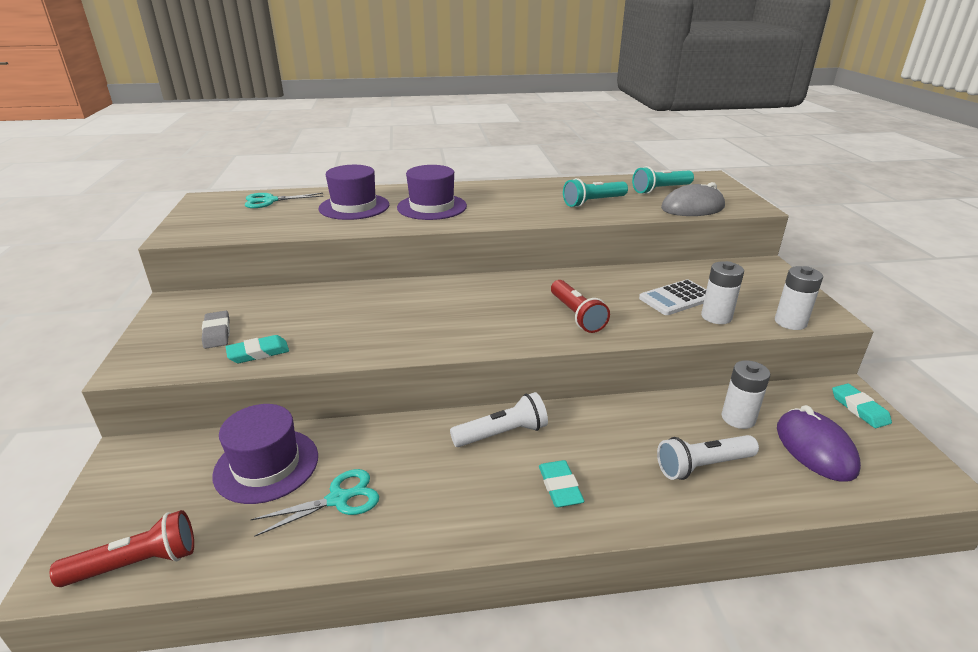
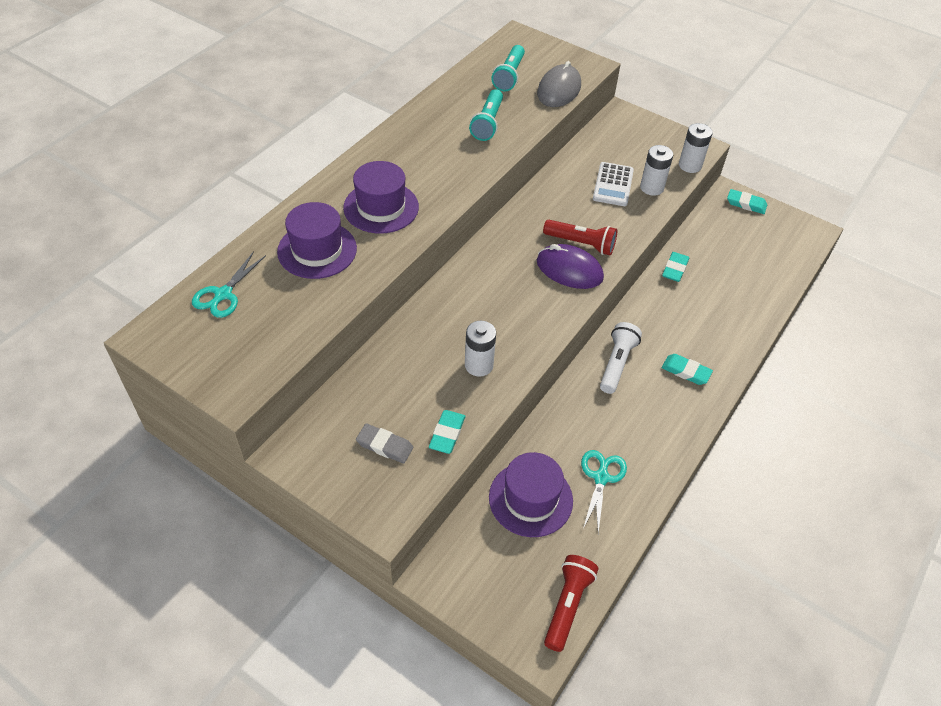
camera: 50 degrees left, 20 degrees up
white flashlight [657,435,759,480] -> none
white battery [722,360,770,429] -> white battery moved to [465,321,496,377]
purple mouse [777,405,861,482] -> purple mouse moved to [537,244,604,289]
none -> turquoise eraser [662,252,689,282]

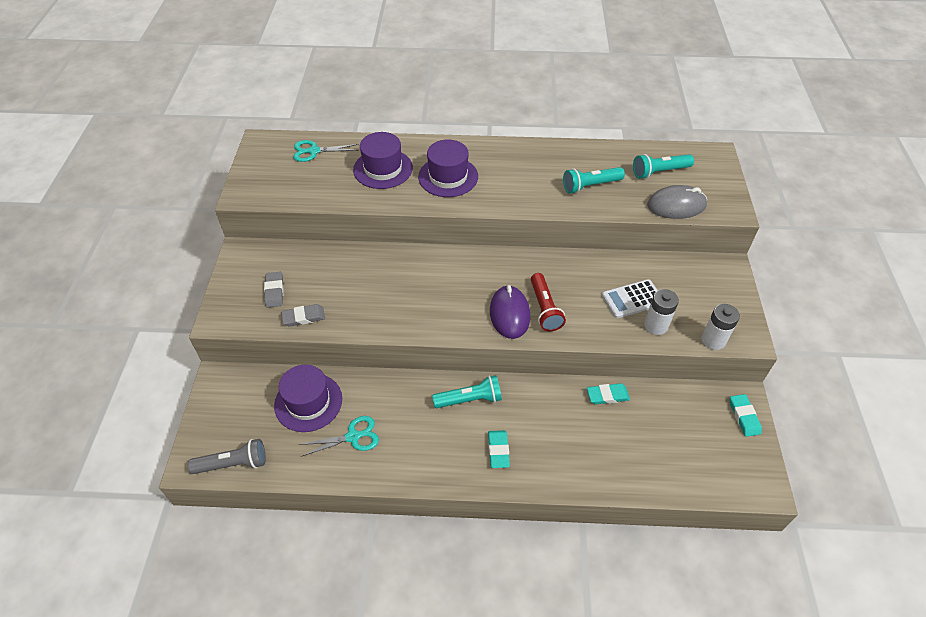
camera: 60 degrees right, 0 degrees up
turquoise eraser [429,410,465,454] -> grey eraser [281,304,325,327]
white battery [465,321,496,377] -> none
red flashlight [544,555,598,652] -> grey flashlight [188,439,266,474]
white flashlight [600,322,642,394] -> turquoise flashlight [432,375,502,408]

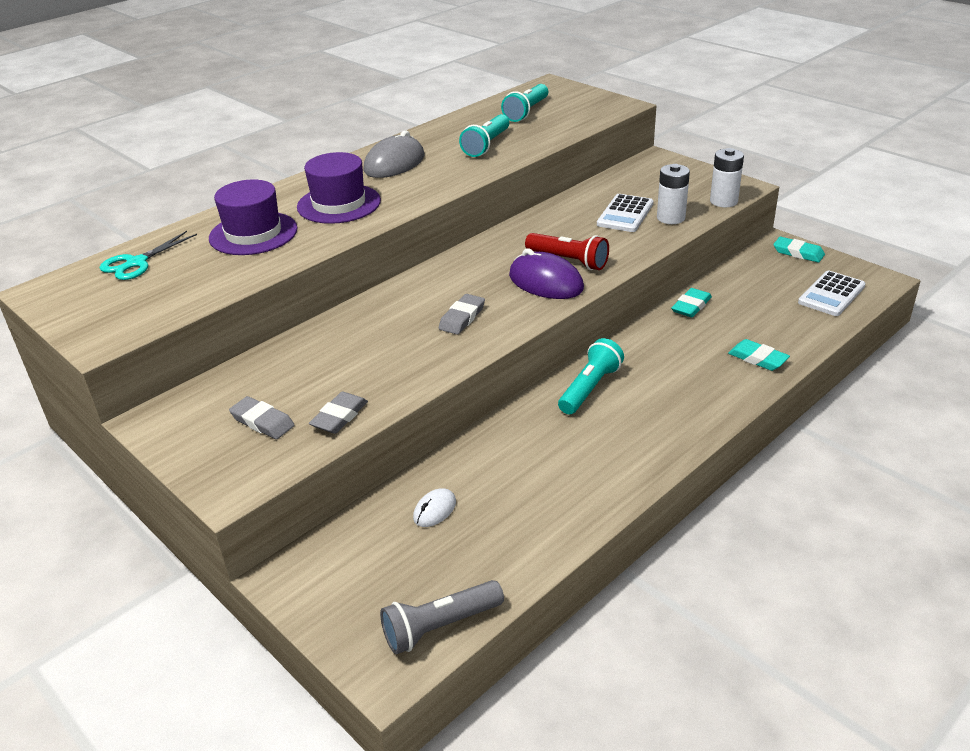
camera: 45 degrees left, 15 degrees down
grey flashlight [188,439,266,474] -> grey flashlight turned 150 degrees counterclockwise [380,580,504,654]
purple hat [274,365,342,432] -> white mouse [413,488,456,527]
turquoise scissors [298,416,379,457] -> none
turquoise eraser [488,430,510,468] -> turquoise eraser moved to [728,339,790,371]
grey mouse [647,185,707,219] -> grey mouse moved to [363,130,424,178]
none -> grey eraser [439,294,485,335]
none -> white calculator [798,271,866,316]

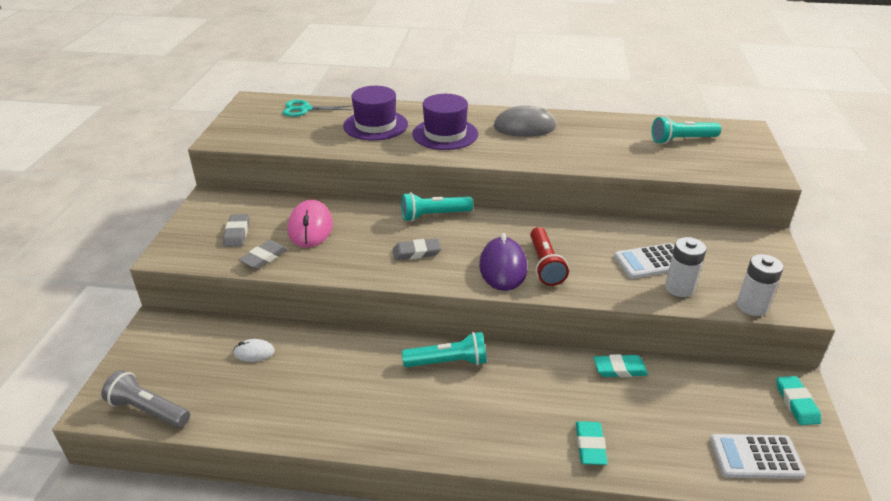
camera: 50 degrees right, 0 degrees up
grey eraser [309,392,368,434] -> grey eraser turned 45 degrees counterclockwise [239,240,287,269]
turquoise flashlight [459,114,509,157] -> turquoise flashlight moved to [401,192,473,221]
none -> pink mouse [288,200,333,248]

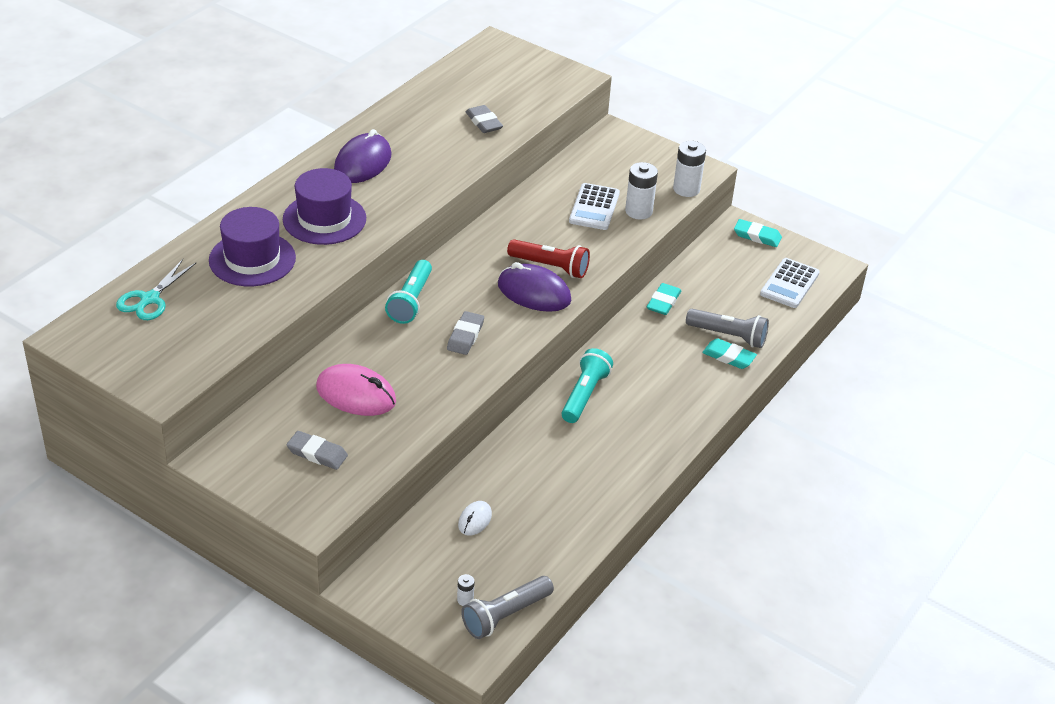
camera: 65 degrees left, 5 degrees up
grey eraser [239,240,287,269] -> grey eraser moved to [466,105,503,133]
grey mouse [494,106,556,137] -> purple mouse [334,129,392,183]
turquoise flashlight [652,116,721,144] -> none
none -> white battery [457,574,474,606]
none -> grey flashlight [686,309,769,348]

